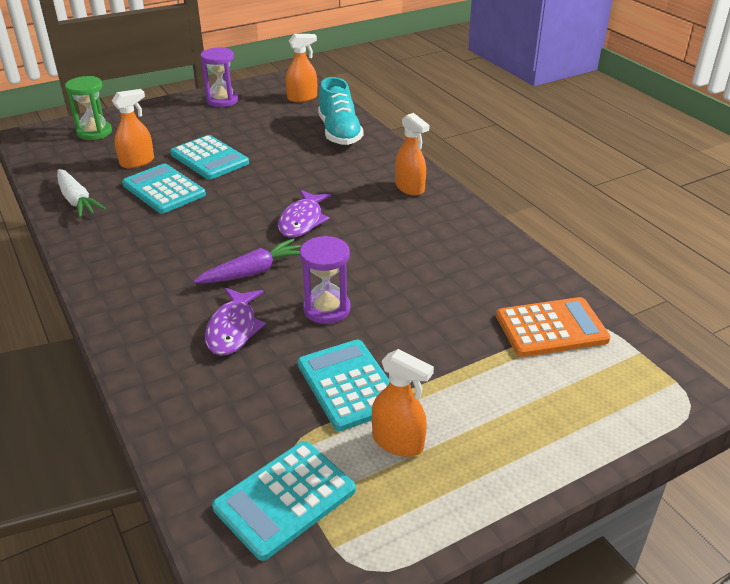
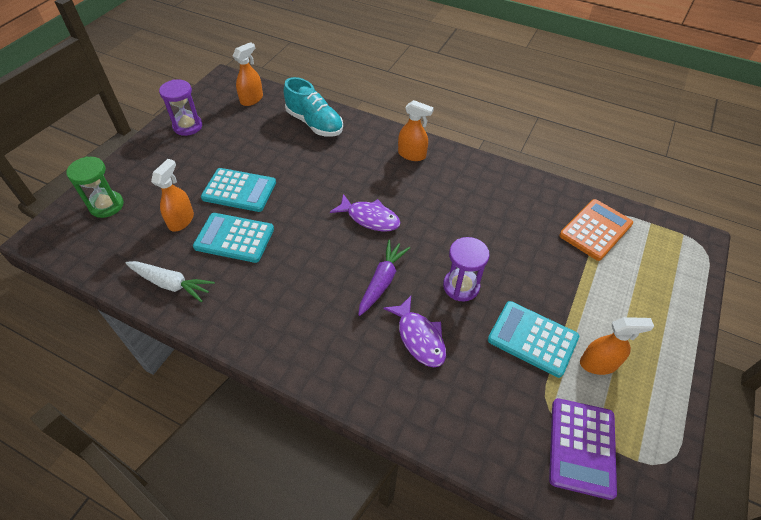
camera: 35 degrees left, 15 degrees up
turquoise calculator [212,441,356,561] -> purple calculator [549,398,617,500]
purple fish [278,190,332,237] -> purple fish turned 45 degrees counterclockwise [330,194,401,232]

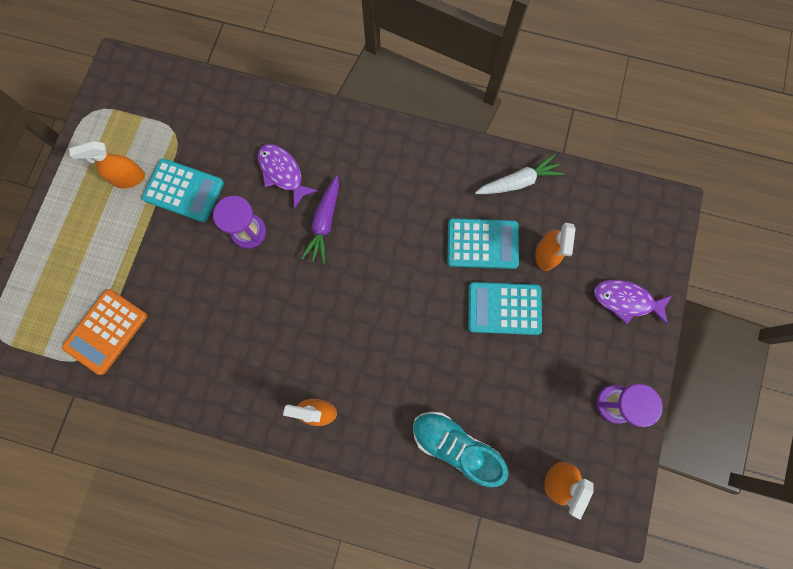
camera: 170 degrees right, 25 degrees up
green hourglass [66,156,124,218] -> none
white carrot [126,261,215,302] -> white carrot turned 150 degrees clockwise [475,154,564,194]
purple fish [330,194,401,232] -> purple fish moved to [594,280,672,325]
purple calculator [549,398,617,500] -> none

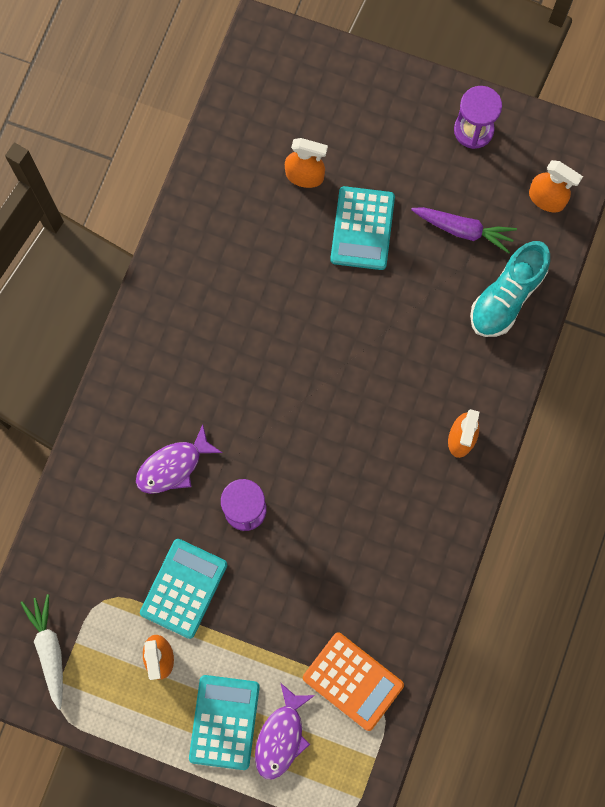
camera: 85 degrees left, 0 degrees up
purple carrot [301,175,339,264] -> purple carrot moved to [411,207,517,253]
turquoise calculator [447,218,519,269] -> turquoise calculator moved to [189,675,260,770]
white carrot [475,154,564,194] -> white carrot moved to [20,594,63,710]
purple fish [594,280,672,325] -> purple fish moved to [255,683,315,780]

